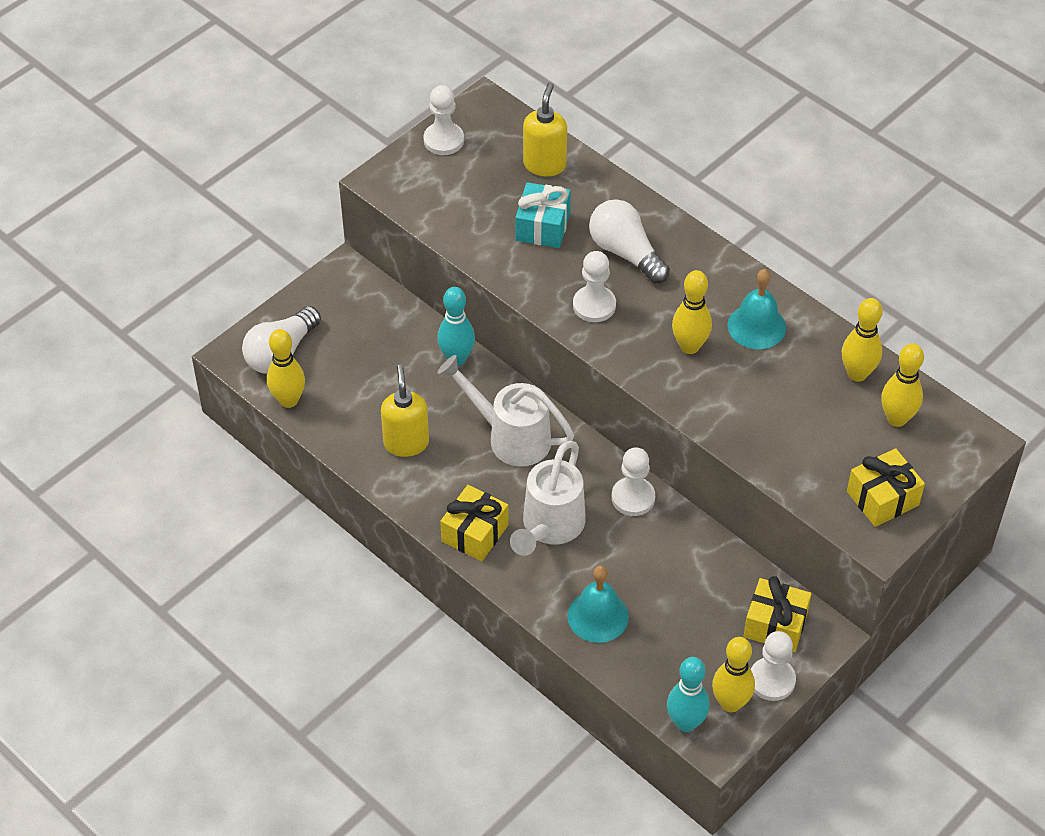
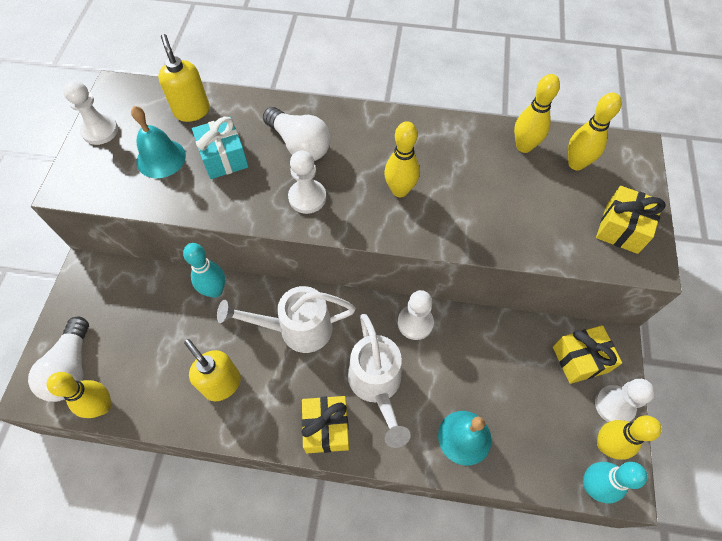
camera: 35 degrees left, 10 degrees up
white light bulb [589,199,670,283] -> white light bulb turned 150 degrees counterclockwise [263,107,331,161]
turquoise bell [728,269,786,349] -> turquoise bell moved to [131,106,186,178]

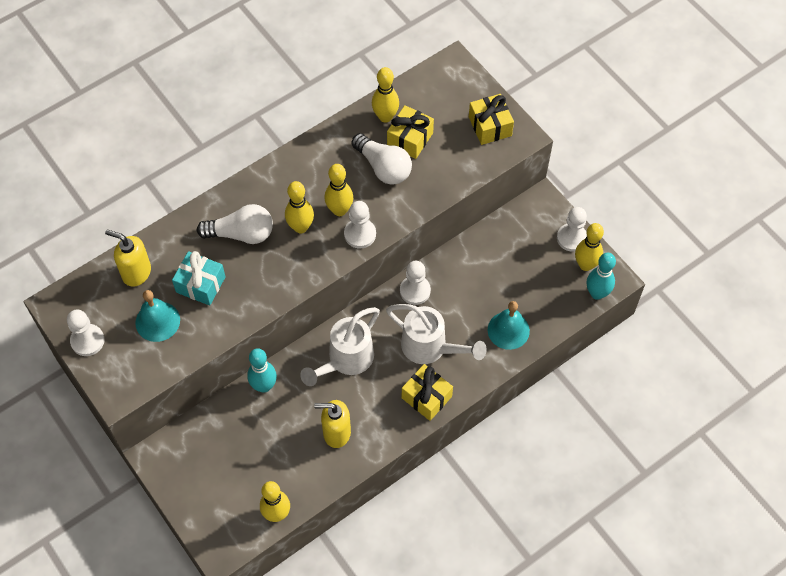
camera: 45 degrees left, 0 degrees up
white light bulb [28,316,89,402] -> white light bulb moved to [351,133,412,185]
white pawn [288,150,326,214] -> white pawn moved to [344,201,376,248]
yellow gift [553,325,622,384] -> yellow gift moved to [387,105,434,159]
yellow bowling pin [568,93,622,170] -> yellow bowling pin moved to [285,181,314,233]

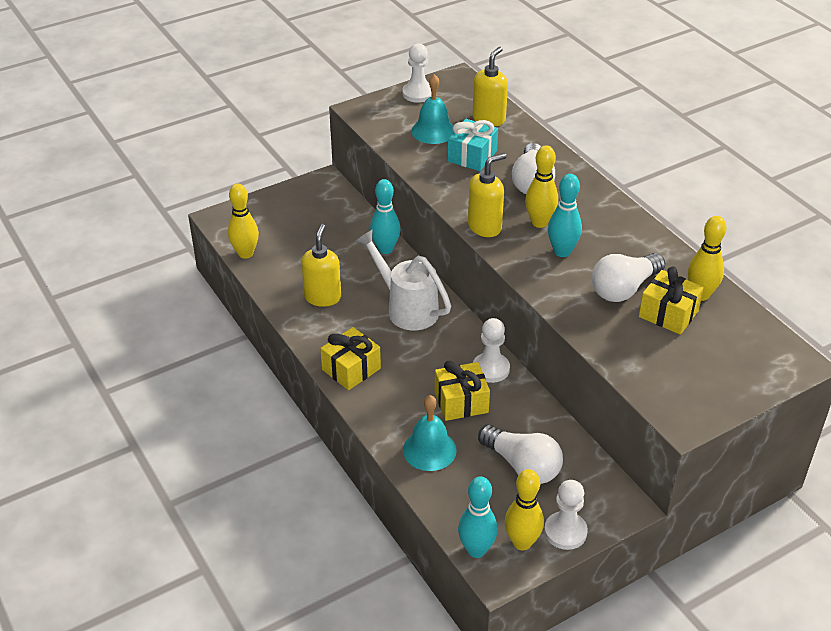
camera: 95 degrees right, 20 degrees down
yellow bowling pin [324,164,353,216] -> turquoise bowling pin [548,174,582,257]
white pawn [344,201,376,248] -> none
white watering can [386,304,487,364] -> none
yellow gift [469,94,514,145] -> yellow gift moved to [435,361,490,421]
none -> yellow soap dispenser [468,153,507,237]
none -> white light bulb [478,425,563,484]

